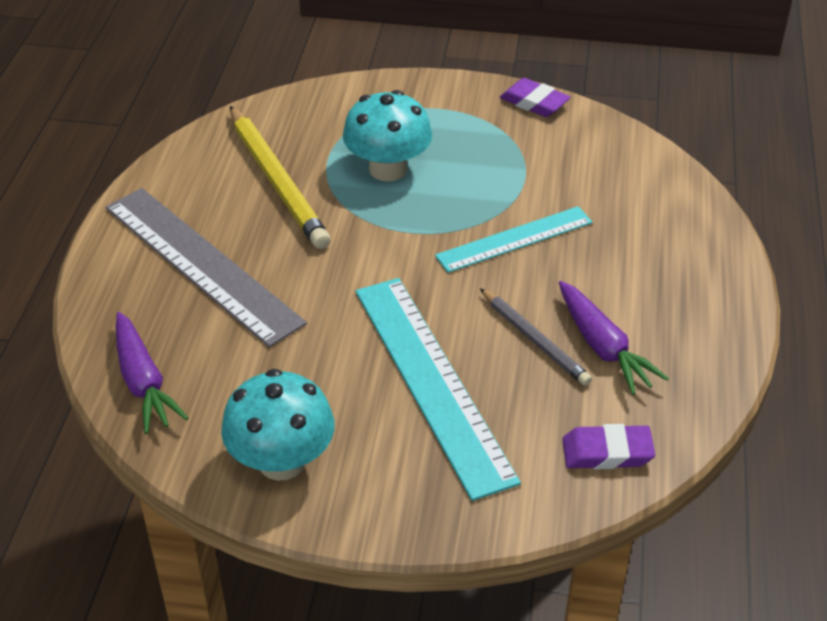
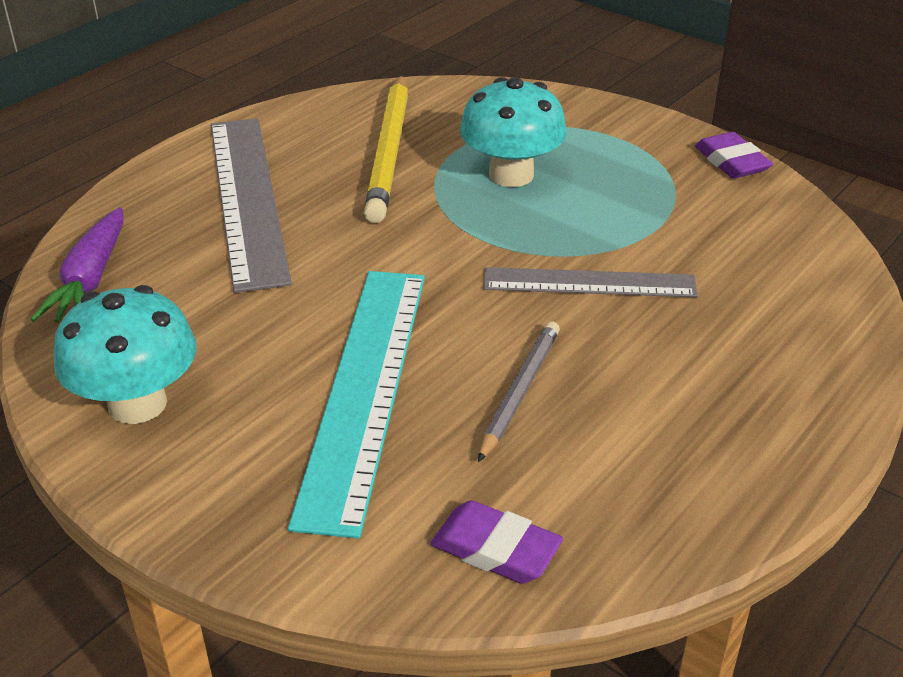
camera: 30 degrees right, 5 degrees down
turquoise ruler [435,206,593,273] -> grey ruler [483,267,698,297]
grey pencil [480,288,592,386] -> grey pencil turned 150 degrees counterclockwise [478,321,560,462]
purple carrot [559,281,669,395] -> none

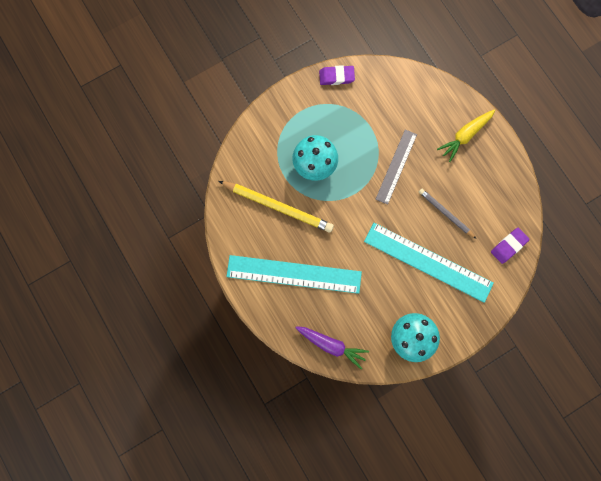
camera: 70 degrees left, 40 degrees up
grey ruler [211,118,292,293] -> turquoise ruler [226,255,362,294]
none -> yellow carrot [437,109,495,162]

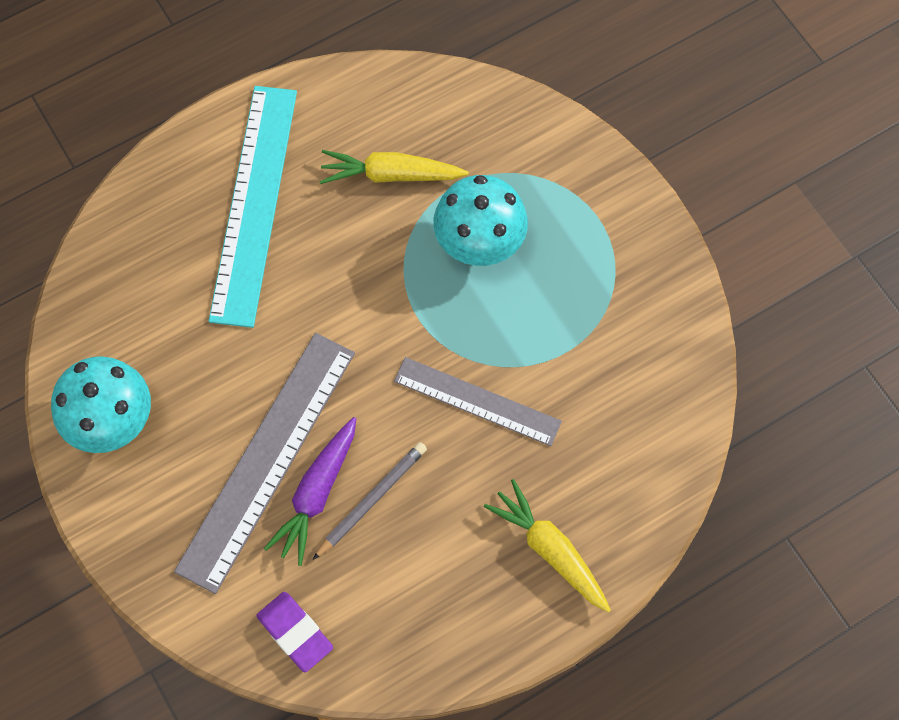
camera: 90 degrees right, 10 degrees down
yellow pencil [219,181,334,233] -> yellow carrot [320,150,469,184]
purple carrot [295,326,369,369] -> purple carrot moved to [264,417,356,566]
purple eraser [319,65,355,85] -> none
turquoise ruler [364,223,494,303] -> grey ruler [174,333,355,594]

